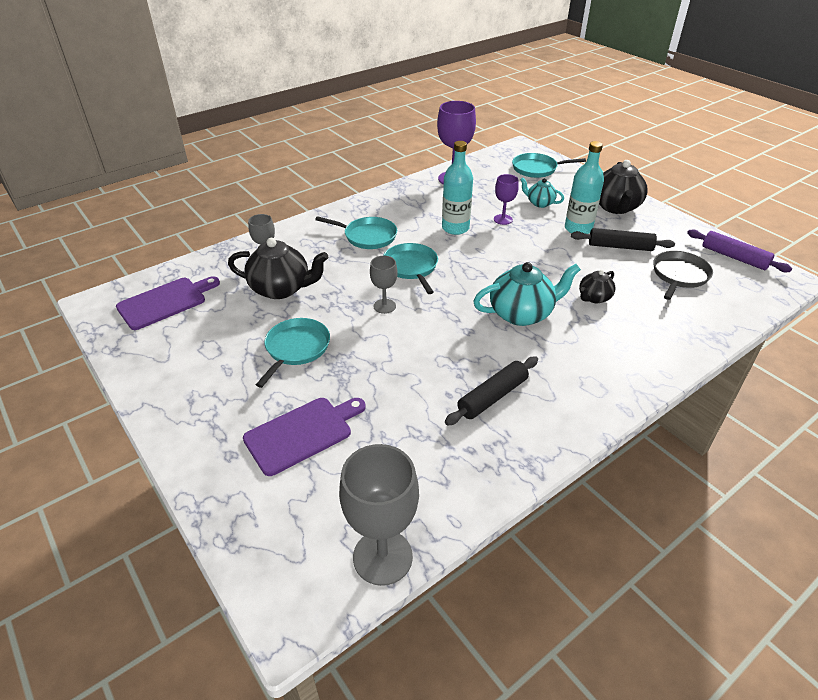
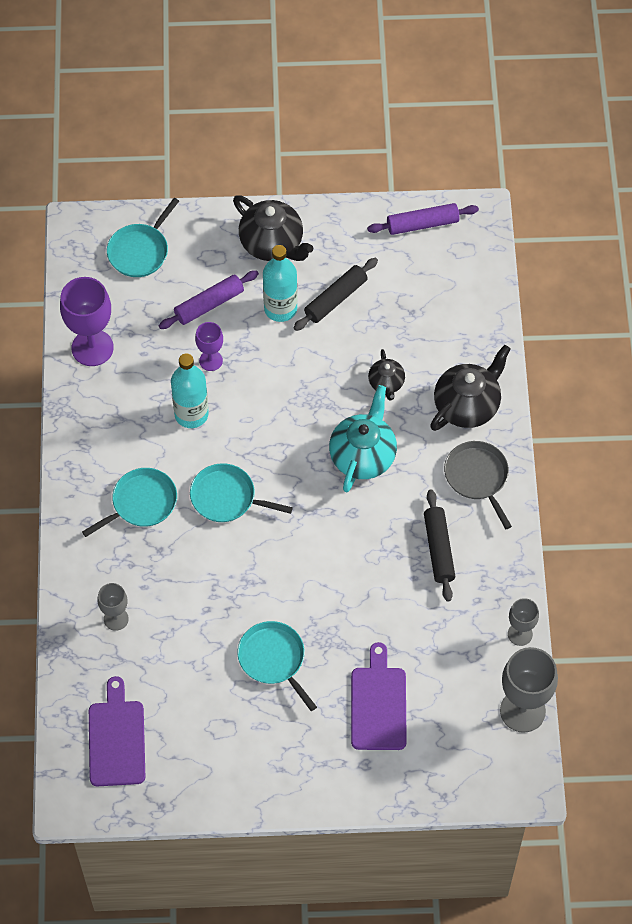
camera: 55 degrees left, 20 degrees up
black teapot [228,238,328,299] -> black teapot moved to [430,345,511,431]
grey goblet [370,256,398,314] -> grey goblet moved to [508,598,539,646]
turquoise teapot [520,177,564,208] -> purple rolling pin [159,270,259,329]
grey pan [653,251,713,300] -> grey pan moved to [444,441,512,529]

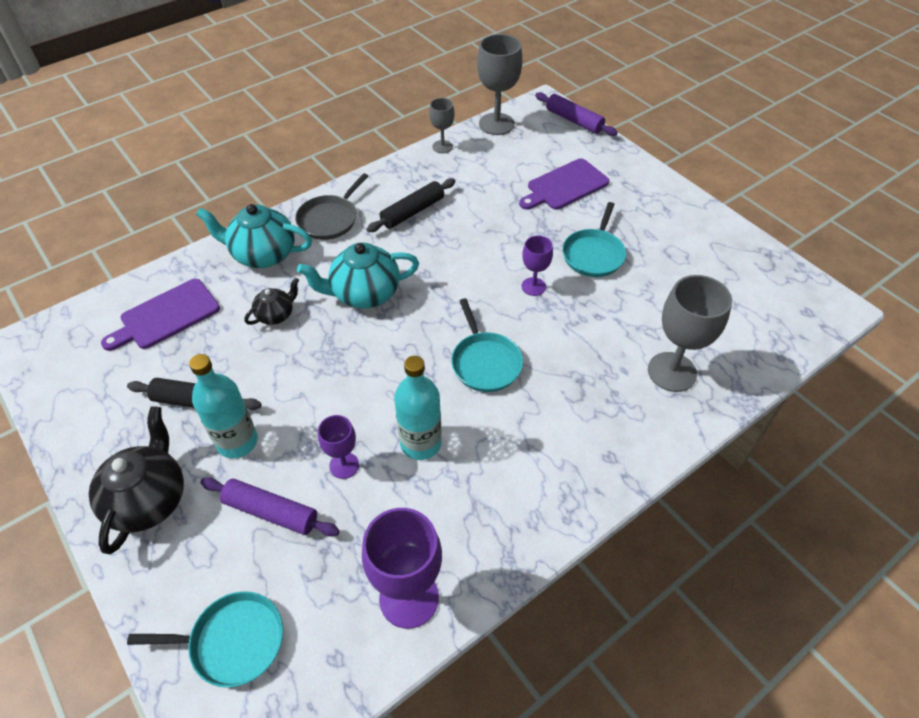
camera: 125 degrees left, 10 degrees down
turquoise pan [82,468,177,537] -> none
purple cutting board [89,676,145,786] -> purple cutting board moved to [101,279,220,351]
grey goblet [97,583,129,631] -> grey goblet [648,275,732,392], size x1.79
purple rolling pin [367,203,479,235] -> purple rolling pin moved to [535,92,618,136]
black teapot [430,345,511,431] -> turquoise teapot [196,204,312,268]
none -> purple goblet [522,235,553,296]

